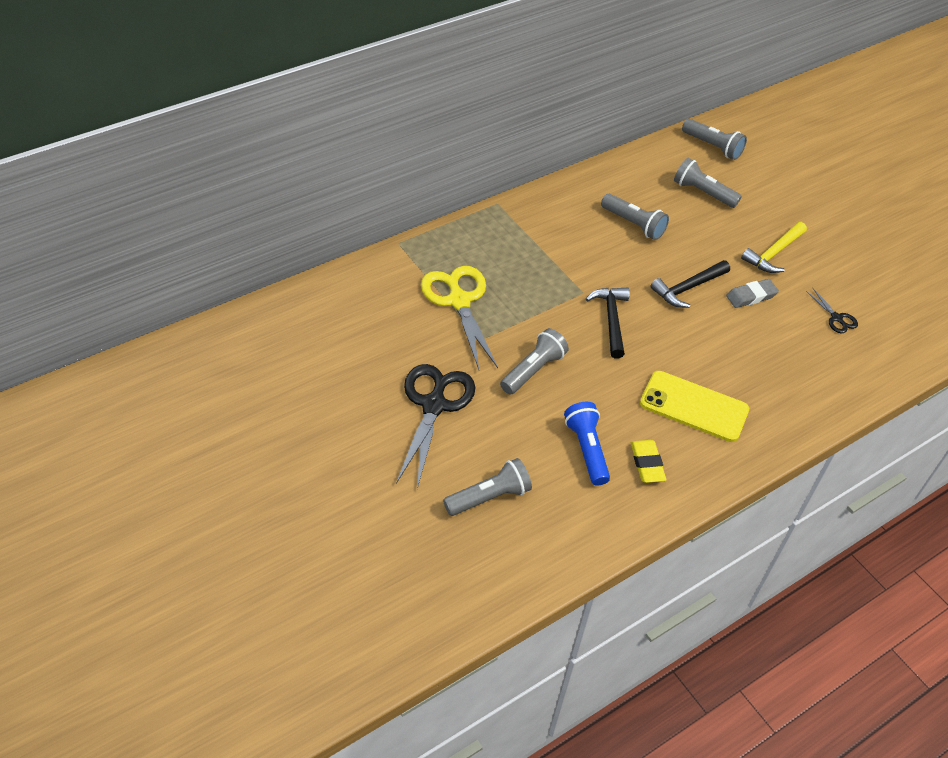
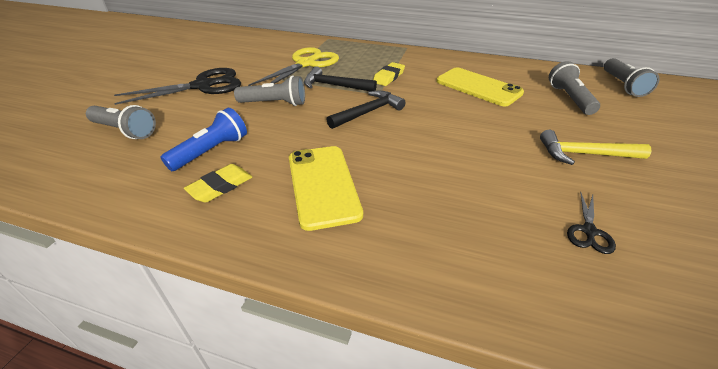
camera: 55 degrees right, 10 degrees down
grey flashlight [601,194,669,240] -> yellow phone [436,68,524,107]
black hammer [650,260,730,308] -> black hammer moved to [304,66,377,91]
grey eraser [726,279,779,308] -> none
none -> yellow eraser [373,62,405,86]

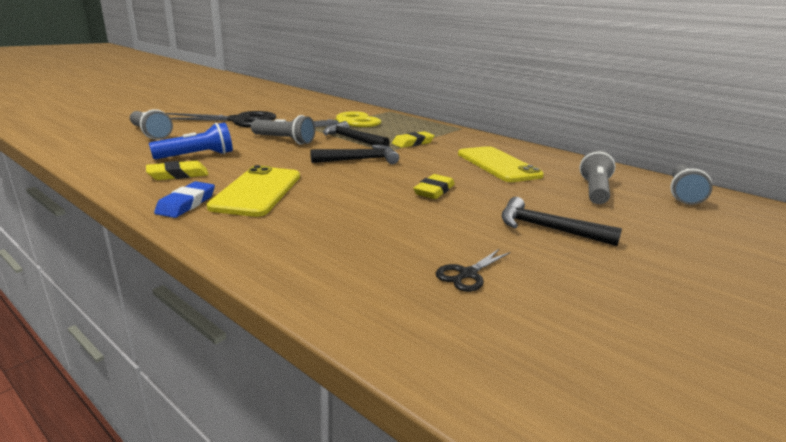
camera: 20 degrees right, 15 degrees down
yellow hammer [540,130,652,165] -> black hammer [502,197,622,246]
none -> blue eraser [154,181,215,218]
none -> yellow eraser [413,174,455,199]

